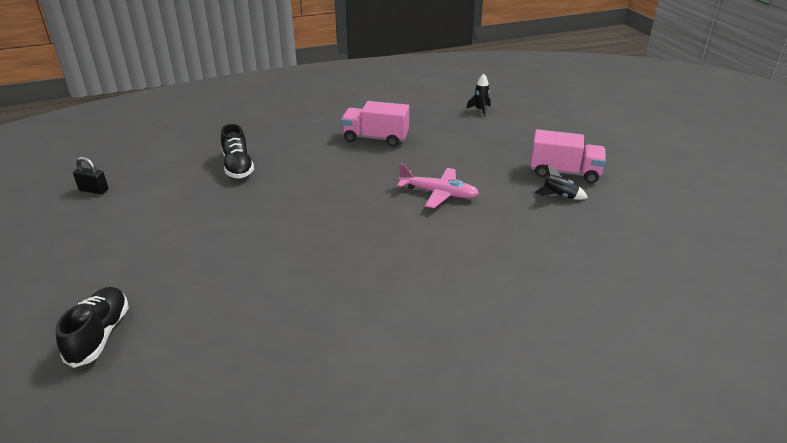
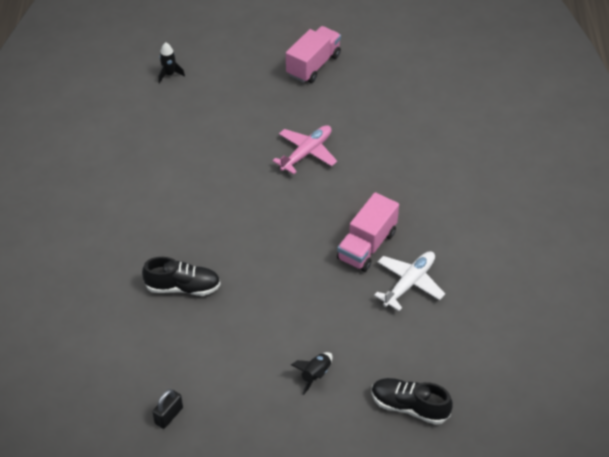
camera: 70 degrees left, 15 degrees up
pink truck [341,101,409,147] -> pink truck moved to [337,192,399,272]
black rocket [534,164,588,200] -> black rocket moved to [291,352,333,395]
none -> white plane [374,251,445,311]

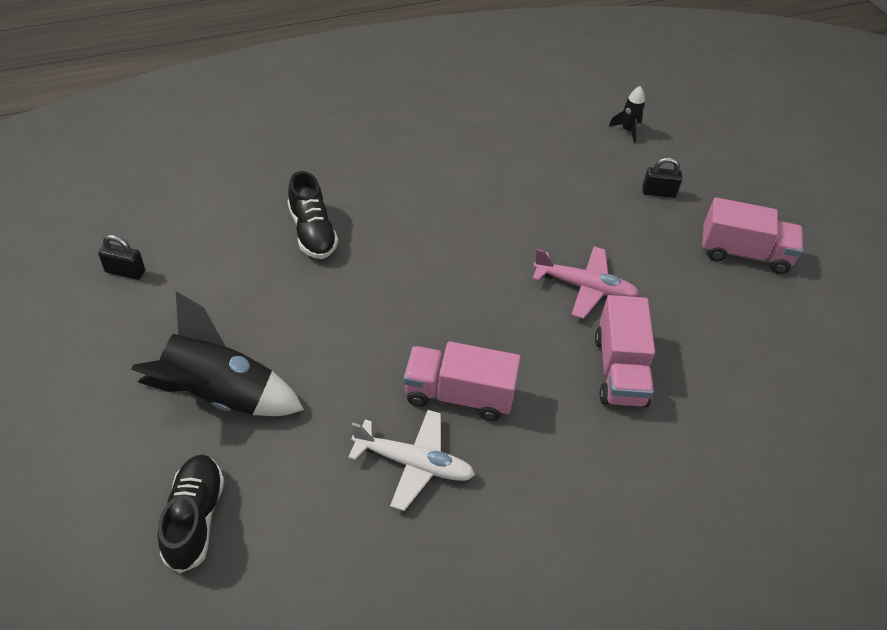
camera: 65 degrees right, 0 degrees up
black rocket [291,352,333,395] -> black rocket [131,291,304,416], size x2.20
none -> pink truck [595,295,655,407]
none -> black padlock [642,157,682,198]

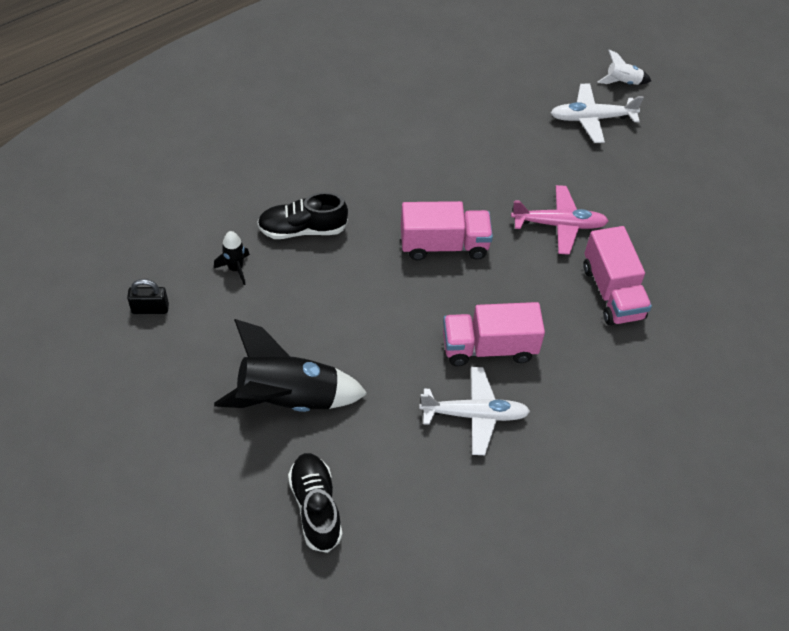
camera: 15 degrees left, 5 degrees up
black shoe [288,171,338,259] -> black shoe turned 120 degrees clockwise [257,192,348,239]
black rocket [609,86,645,144] -> black rocket moved to [214,231,250,285]
black padlock [642,157,682,198] -> white plane [550,84,644,143]
pink truck [702,197,803,274] -> pink truck moved to [401,201,493,260]
none -> white rocket [597,49,651,85]

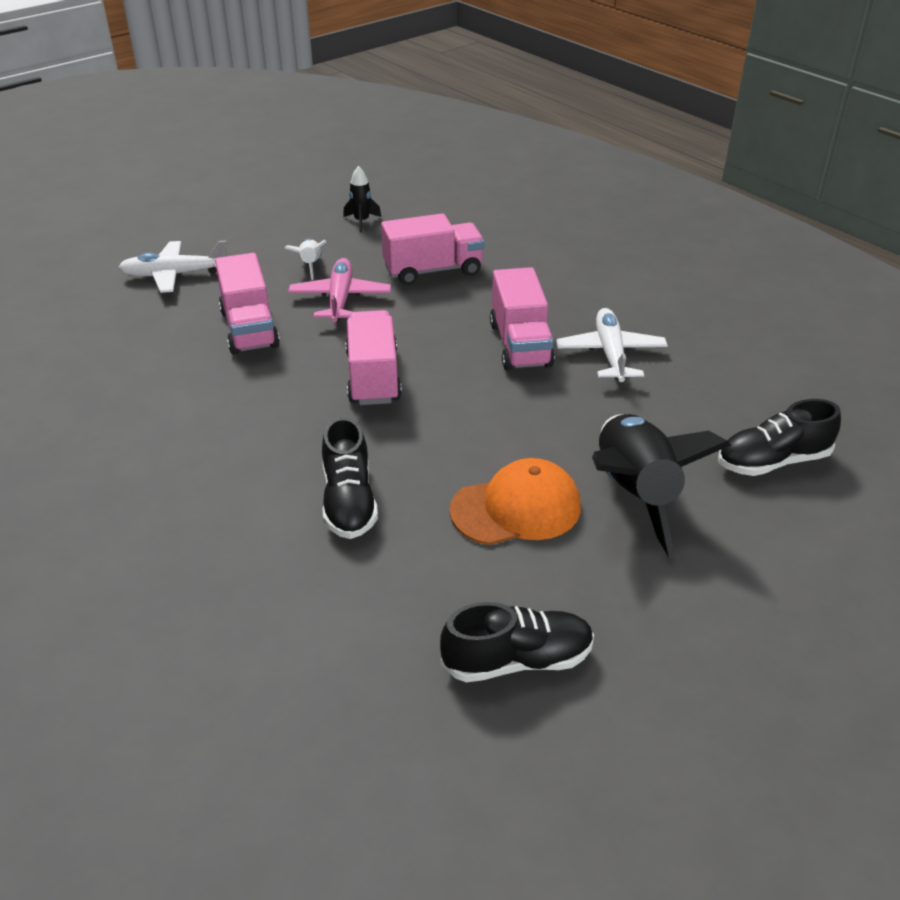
camera: 90 degrees left, 15 degrees down
black padlock [127,279,169,314] -> black shoe [440,602,594,682]
black rocket [214,231,250,285] -> black rocket moved to [343,166,381,232]
white plane [550,84,644,143] -> white plane turned 90 degrees clockwise [118,241,227,293]
white rocket [597,49,651,85] -> white rocket moved to [285,239,327,280]
none -> pink truck [215,253,280,355]
none -> orange cap [449,458,581,545]

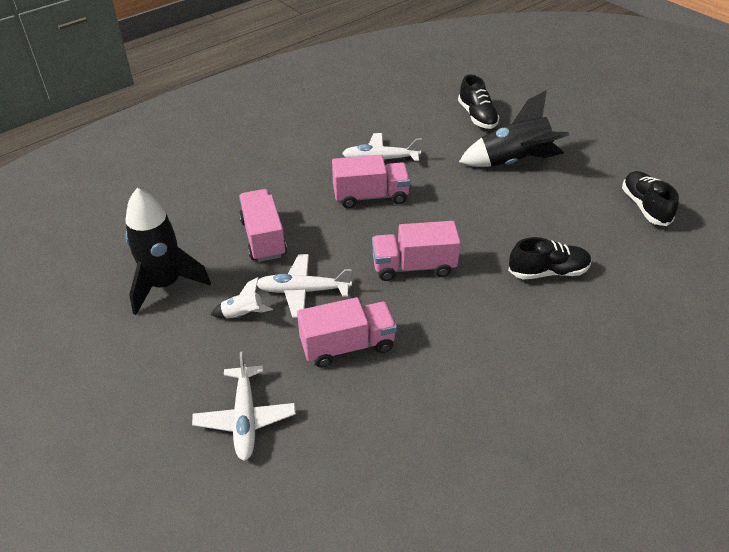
camera: 90 degrees left, 5 degrees up
pink plane [288,258,391,322] -> white plane [257,254,352,318]
black rocket [343,166,381,232] -> black rocket [125,188,211,315], size x2.20
orange cap [449,458,581,545] -> none

